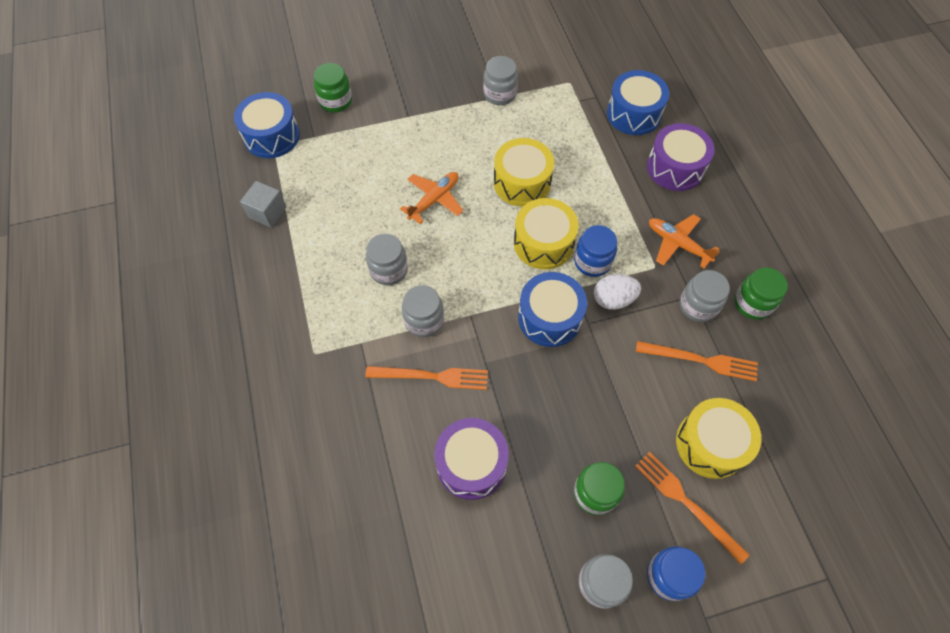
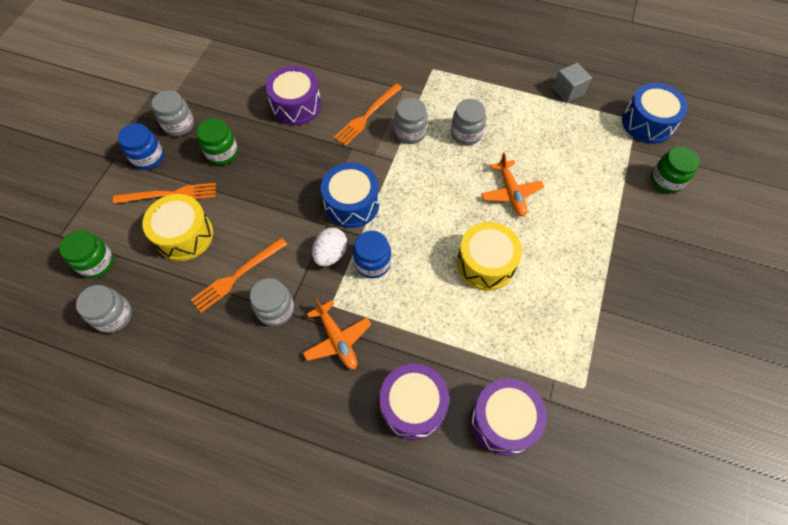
camera: 125 degrees right, 0 degrees up
grey jar [483,56,518,105] -> grey jar moved to [76,285,132,333]
yellow drum [514,198,579,269] -> none
blue drum [607,70,669,135] -> purple drum [471,378,547,456]
orange plane [649,214,720,268] -> orange plane turned 75 degrees clockwise [303,299,371,369]
green jar [734,267,788,320] -> green jar moved to [59,230,114,278]

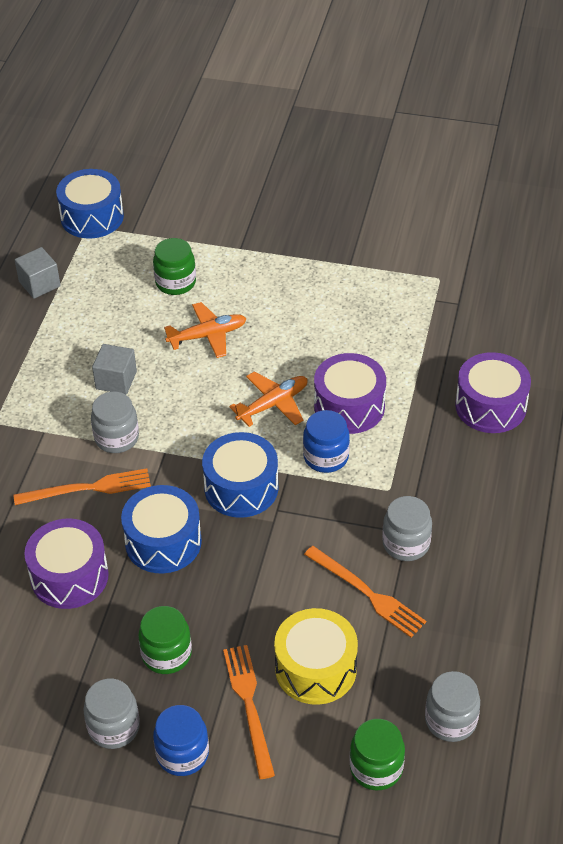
camera: 95 degrees left, 15 degrees down
orange plane [303,299,371,369] -> orange plane moved to [229,372,308,427]
white egg [312,228,347,266] -> none
orange fork [334,83,402,146] -> orange fork turned 45 degrees counterclockwise [14,468,151,505]
grey jar [451,99,486,145] -> grey cube [92,344,137,395]
yellow drum [457,222,522,291] -> none
purple drum [471,378,547,456] -> purple drum moved to [314,353,386,434]
green jar [651,147,699,194] -> green jar moved to [153,238,196,295]
none -> blue drum [121,485,202,574]

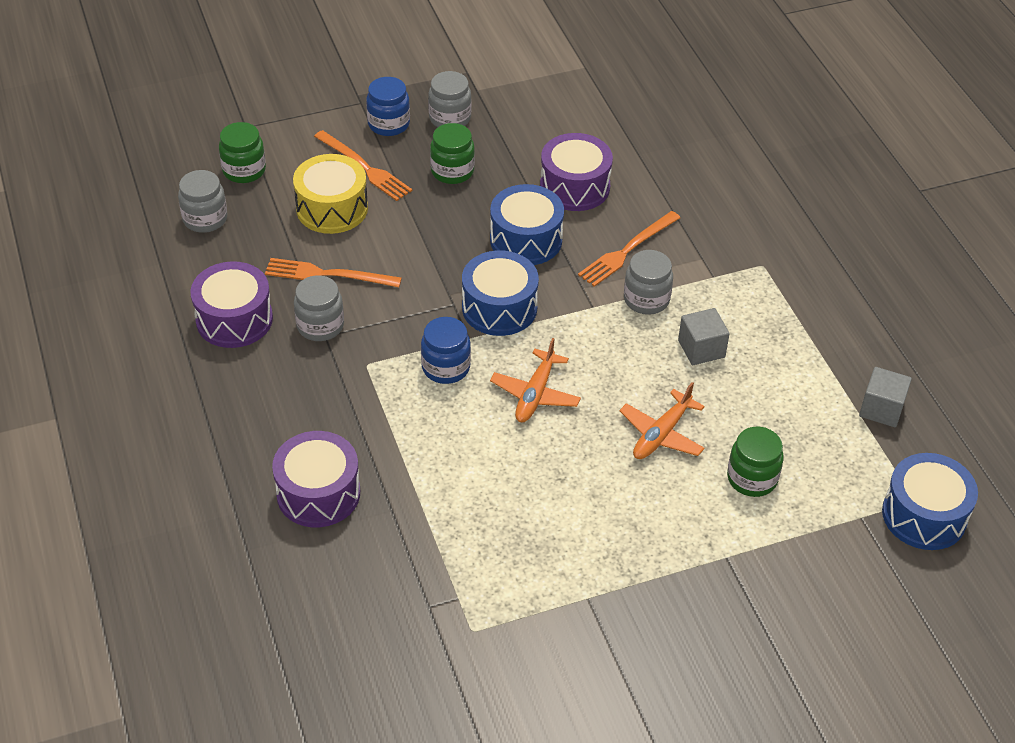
camera: 145 degrees right, 0 degrees up
purple drum [314,353,386,434] -> purple drum moved to [190,261,273,348]

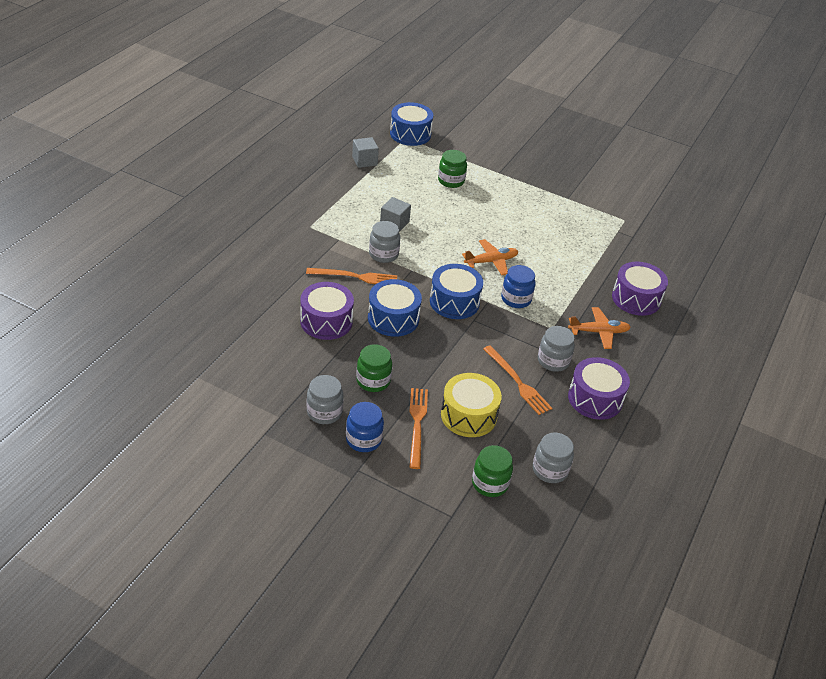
camera: 135 degrees left, 5 degrees down
orange plane [620,382,705,459] -> orange plane moved to [568,307,631,349]

